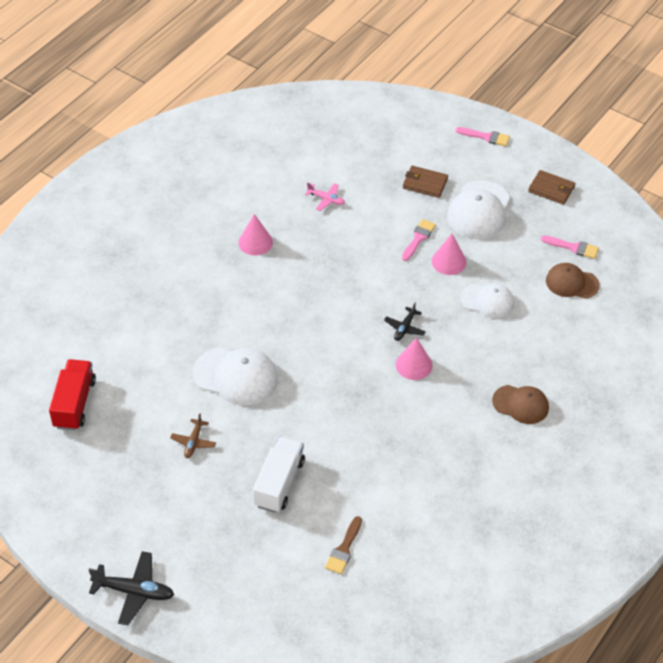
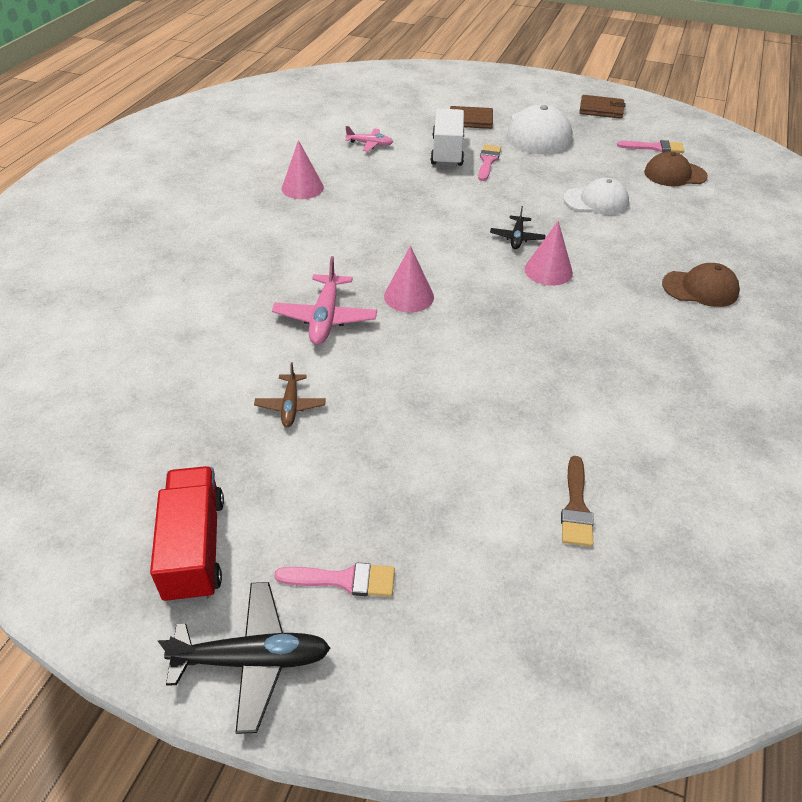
camera: 15 degrees left, 5 degrees down
red truck [49,359,96,430] -> red truck moved to [150,466,224,603]
white cap [193,347,278,406] -> pink plane [272,256,377,345]
white truck [253,437,305,513] -> white truck moved to [430,109,465,167]
pink cone [432,234,467,275] -> pink cone moved to [384,246,434,313]
pink brush [456,127,510,146] -> pink brush moved to [274,563,395,597]

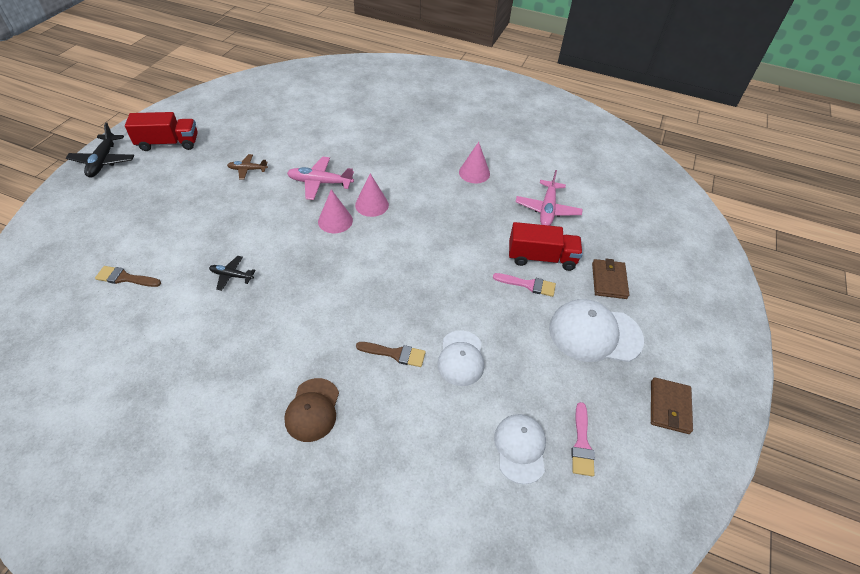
camera: 90 degrees right, 5 degrees up
pink brush [274,563,395,597] -> none
pink plane [345,126,393,152] -> pink plane [516,170,583,226], size x1.66
white truck [430,109,465,167] -> red truck [509,222,583,271]
black plane [490,206,546,249] -> black plane moved to [209,256,256,291]
pink cone [524,221,573,286] -> pink cone moved to [355,174,389,217]
brown cap [644,152,708,186] -> white cap [494,414,546,484]
none -> brown brush [356,342,426,367]

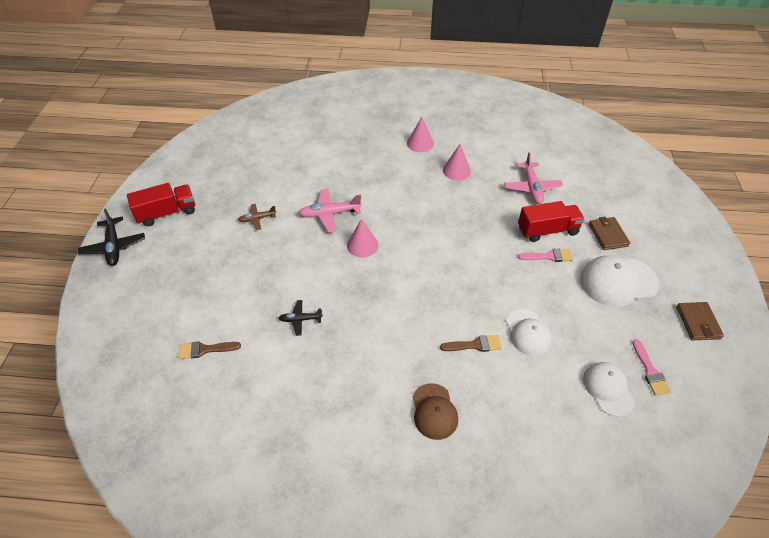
camera: 15 degrees left, 0 degrees up
pink cone [355,174,389,217] -> pink cone moved to [407,117,434,152]

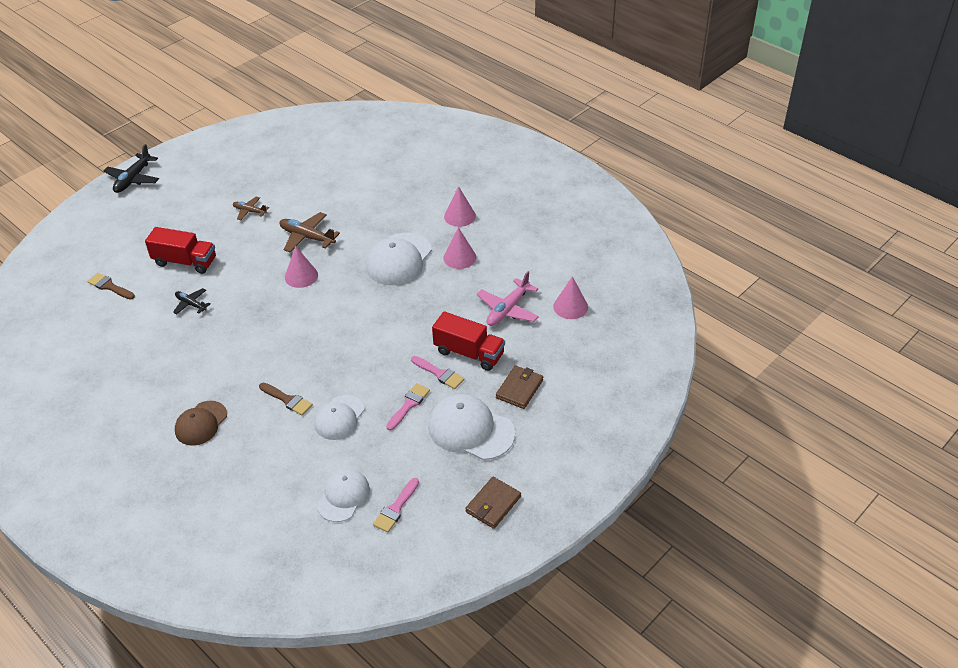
camera: 40 degrees right, 5 degrees down
red truck [127,183,195,226] -> red truck moved to [145,227,216,274]
pink plane [299,189,362,233] -> brown plane [280,212,340,252]
none -> white cap [366,233,432,285]
none -> pink brush [386,383,430,431]
none -> pink cone [553,276,588,319]

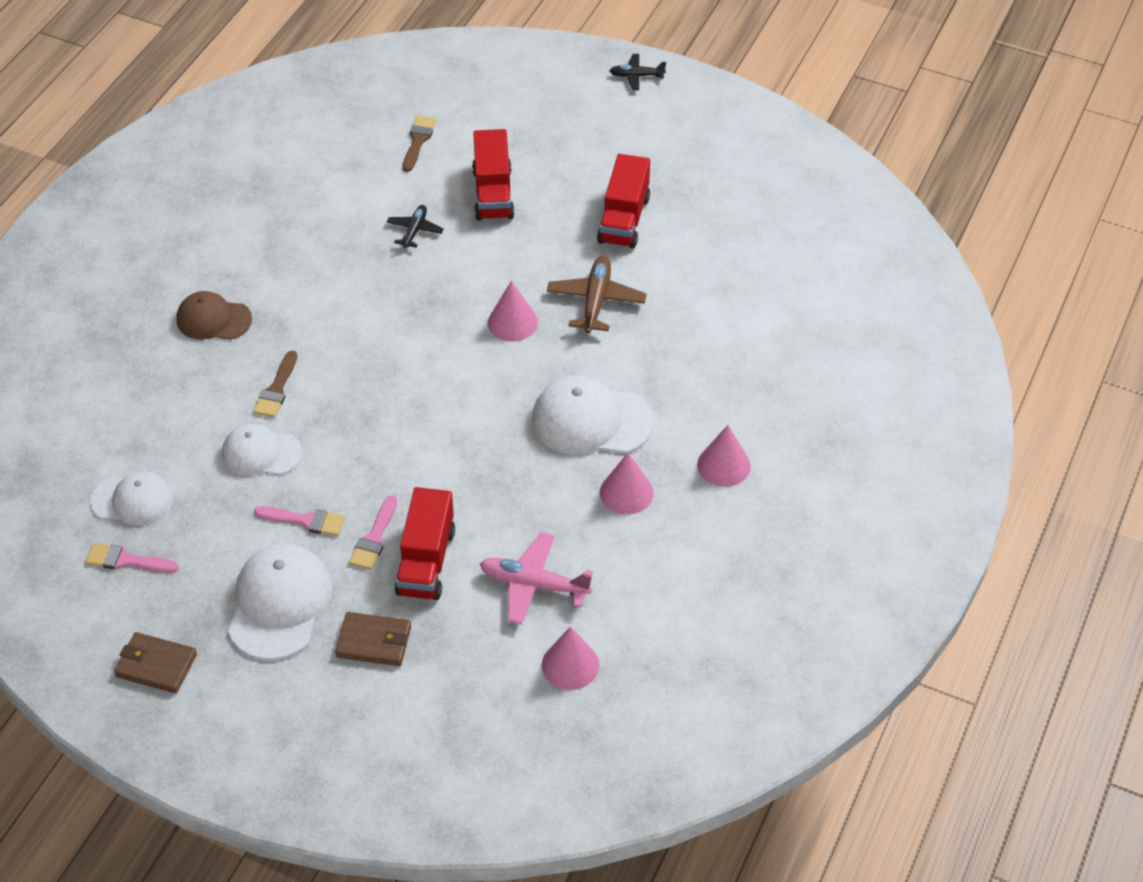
camera: 70 degrees right, 5 degrees up
black plane [104,144,159,193] -> black plane [609,54,666,90], size x0.60
brown plane [233,197,269,220] -> red truck [597,154,650,249]

